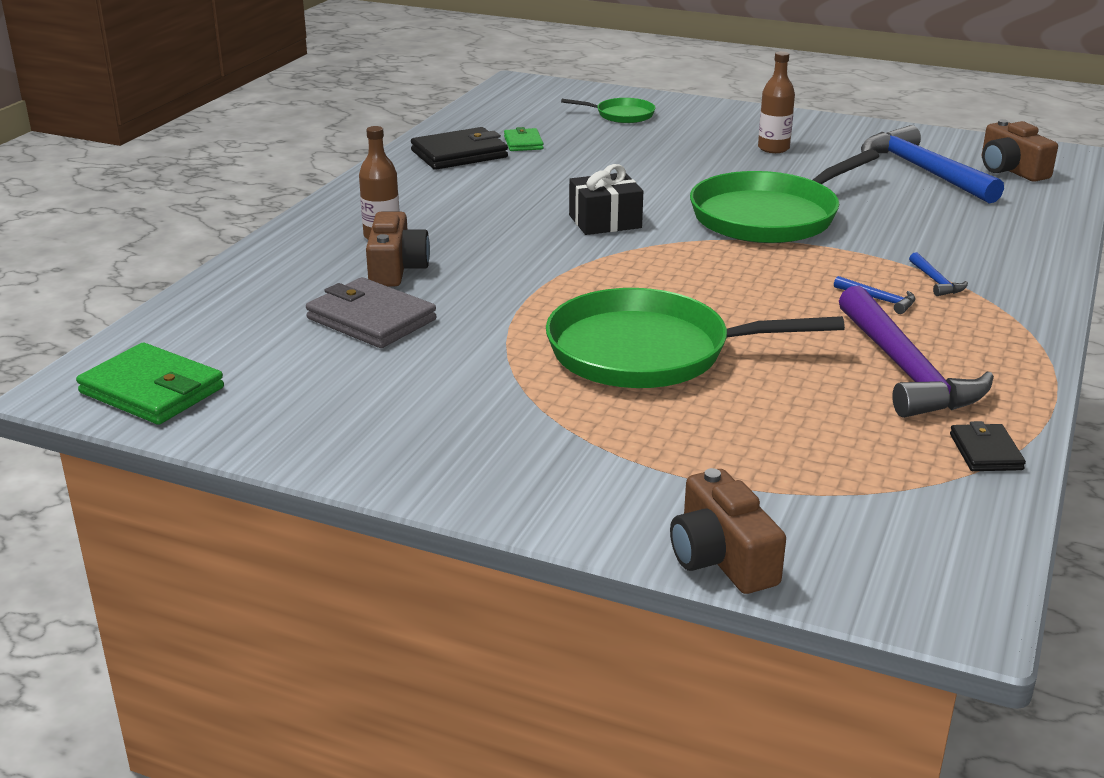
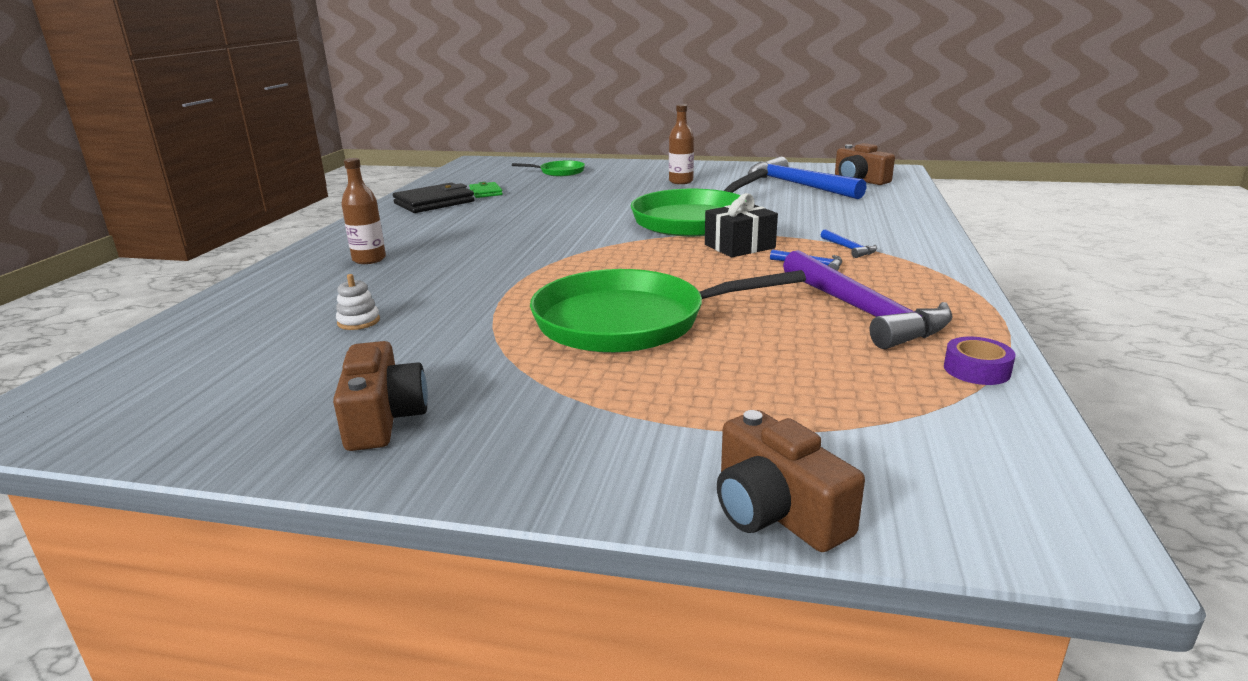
camera: 10 degrees left, 5 degrees down
green wallet [76,342,224,425] -> none
grey wallet [306,277,437,348] -> white stacking toy [336,274,380,330]
brown camera [366,212,430,286] -> brown camera moved to [333,341,428,451]
black gift [569,164,643,235] -> black gift moved to [705,193,778,257]
black wallet [950,421,1026,471] -> purple tape [944,337,1015,385]

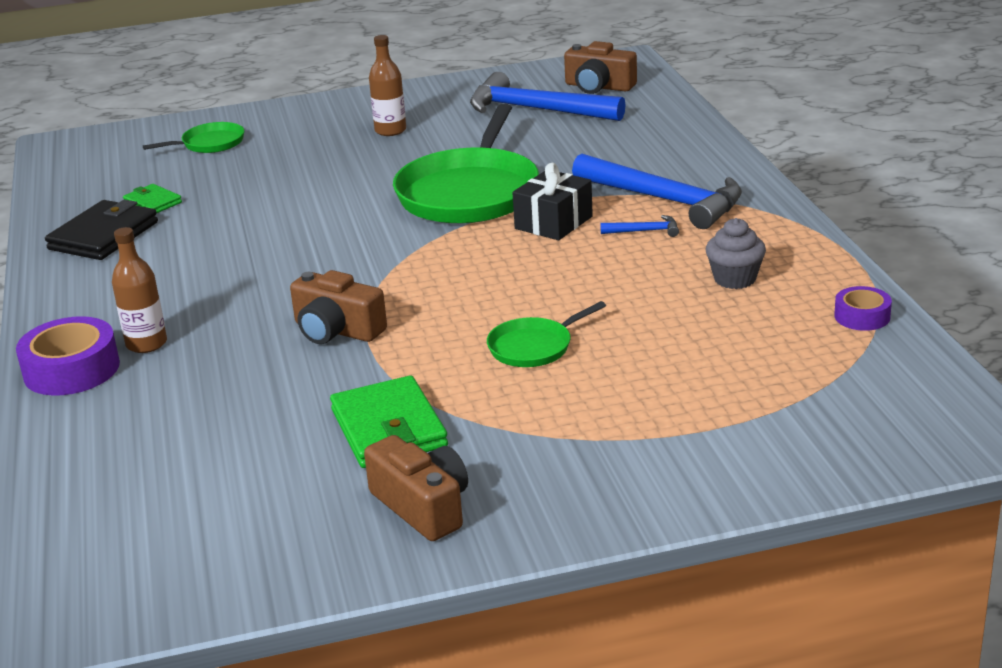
camera: 25 degrees left, 5 degrees up
white stacking toy [336,274,380,330] -> none
green pan [530,269,806,353] -> green pan [487,301,606,367], size x0.48
brown camera [717,410,865,552] -> brown camera moved to [290,270,387,344]
purple hammer [783,250,953,349] -> grey cupcake [706,218,766,289]
blue hammer [821,229,877,258] -> blue hammer [572,154,742,229], size x2.45
none -> purple tape [16,316,120,396]
none -> green wallet [330,375,448,468]

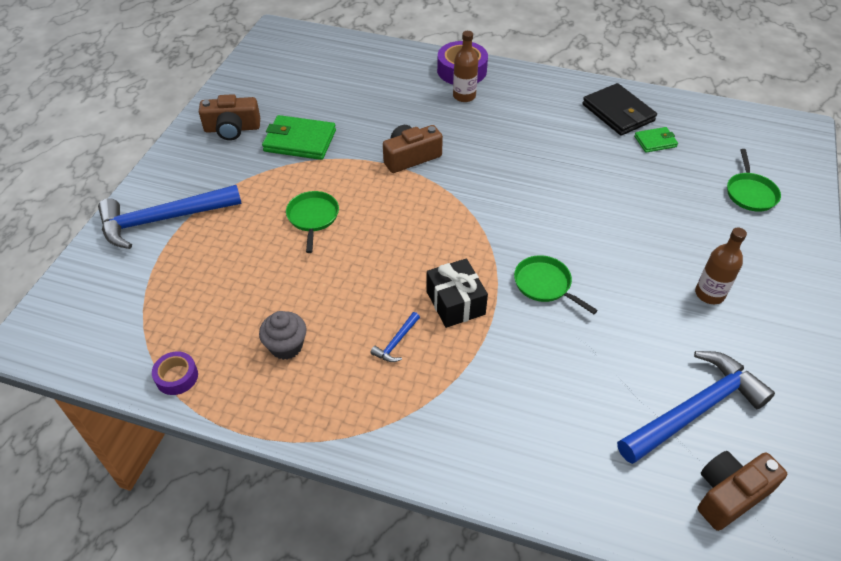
camera: 120 degrees right, 20 degrees up
green pan [393,104,539,224] -> green pan [514,255,598,314], size x0.48
blue hammer [572,154,742,229] -> blue hammer moved to [98,185,242,249]

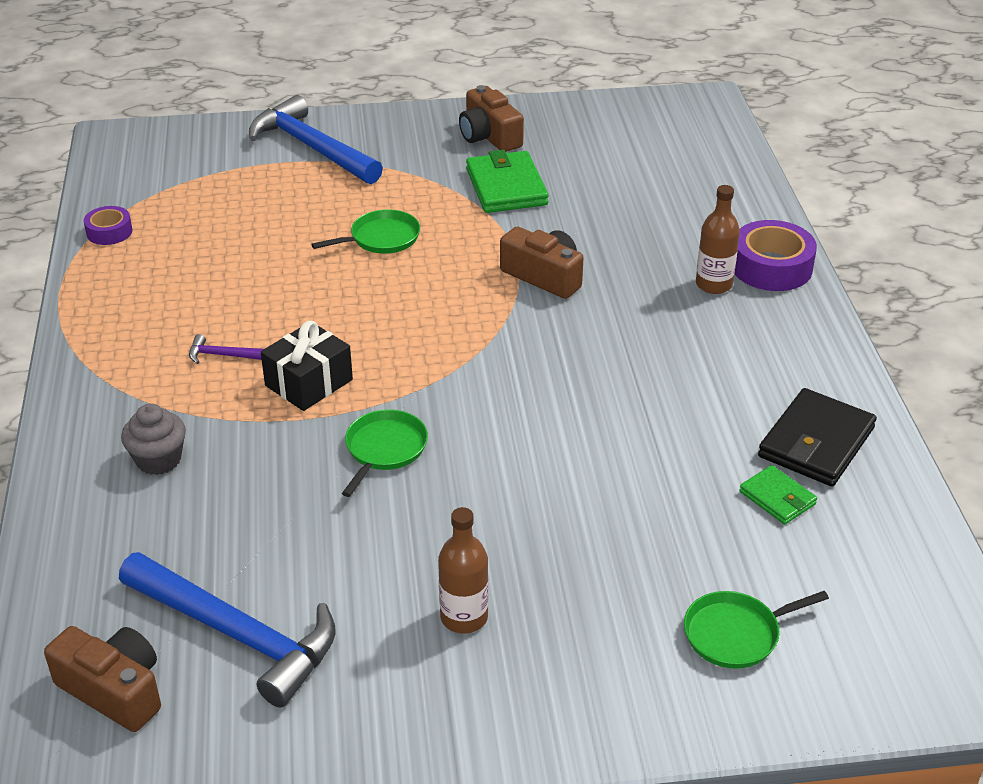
camera: 65 degrees right, 10 degrees down
grey cupcake [259,311,307,360] -> grey cupcake moved to [121,403,186,475]
blue hammer [370,312,420,362] -> purple hammer [189,334,264,364]

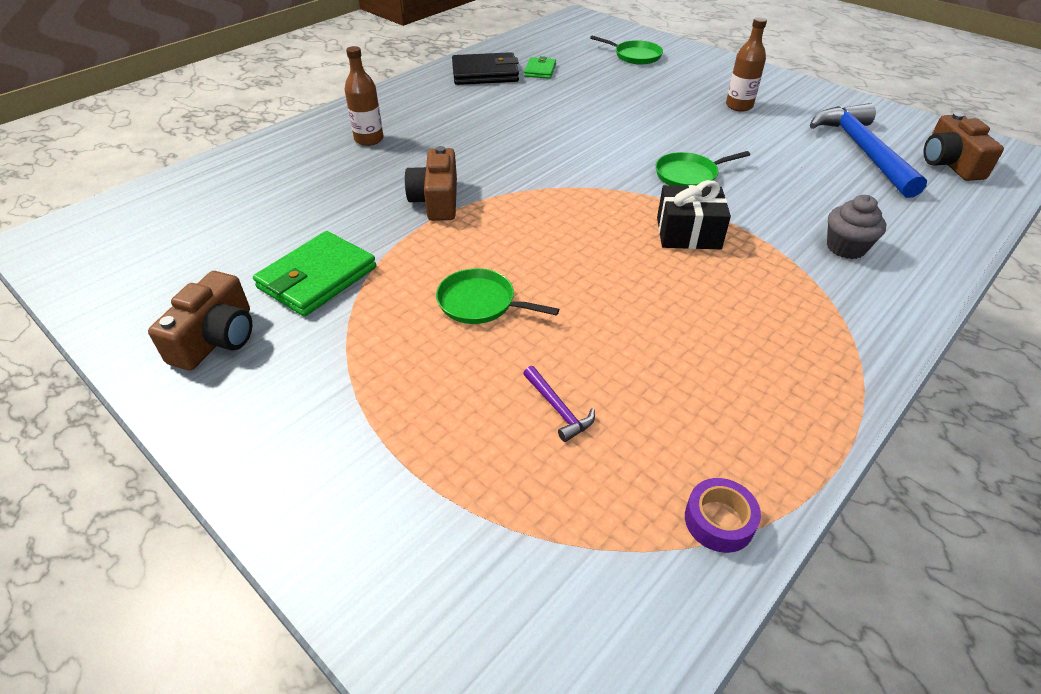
camera: 130 degrees left, 5 degrees up
purple hammer [189,334,264,364] -> purple hammer moved to [523,366,595,442]
blue hammer [249,95,383,184] -> none
purple tape [734,220,817,291] -> none

